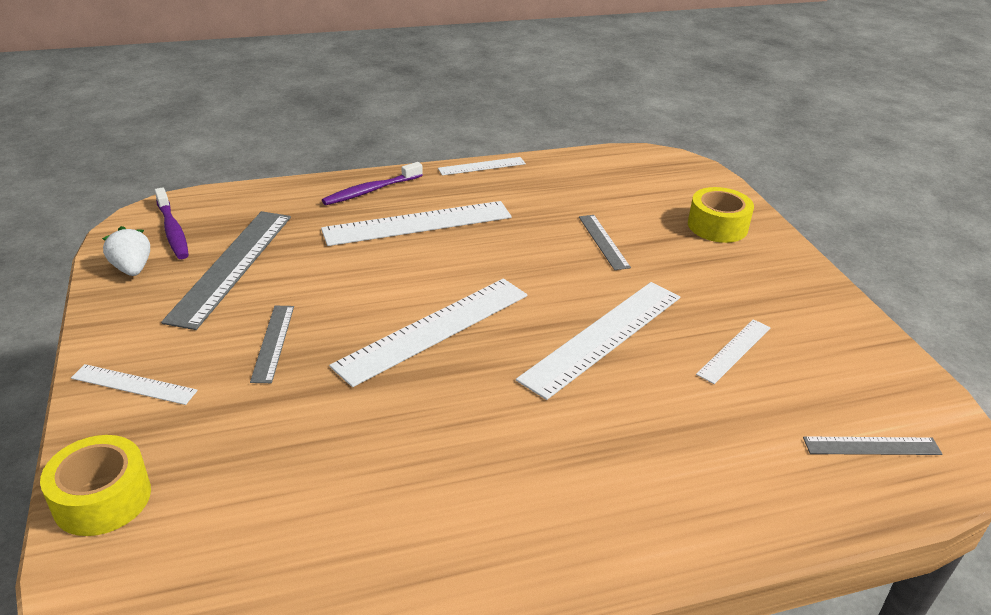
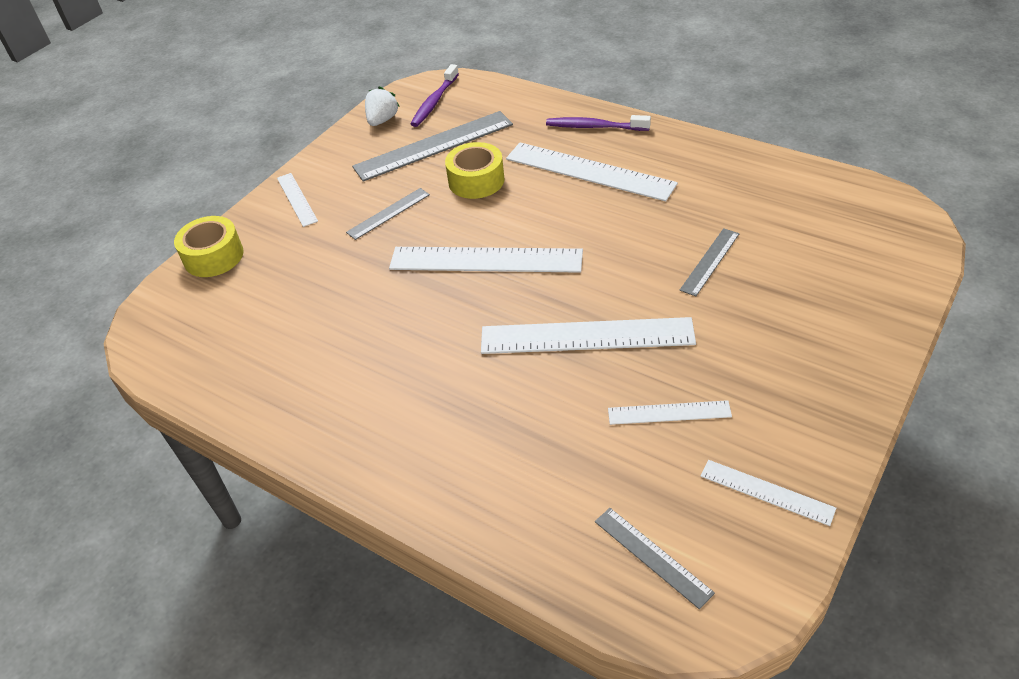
camera: 55 degrees right, 10 degrees up
white ruler [438,157,526,175] -> white ruler moved to [701,460,836,526]
yellow tape [688,187,754,243] -> yellow tape moved to [445,142,505,199]

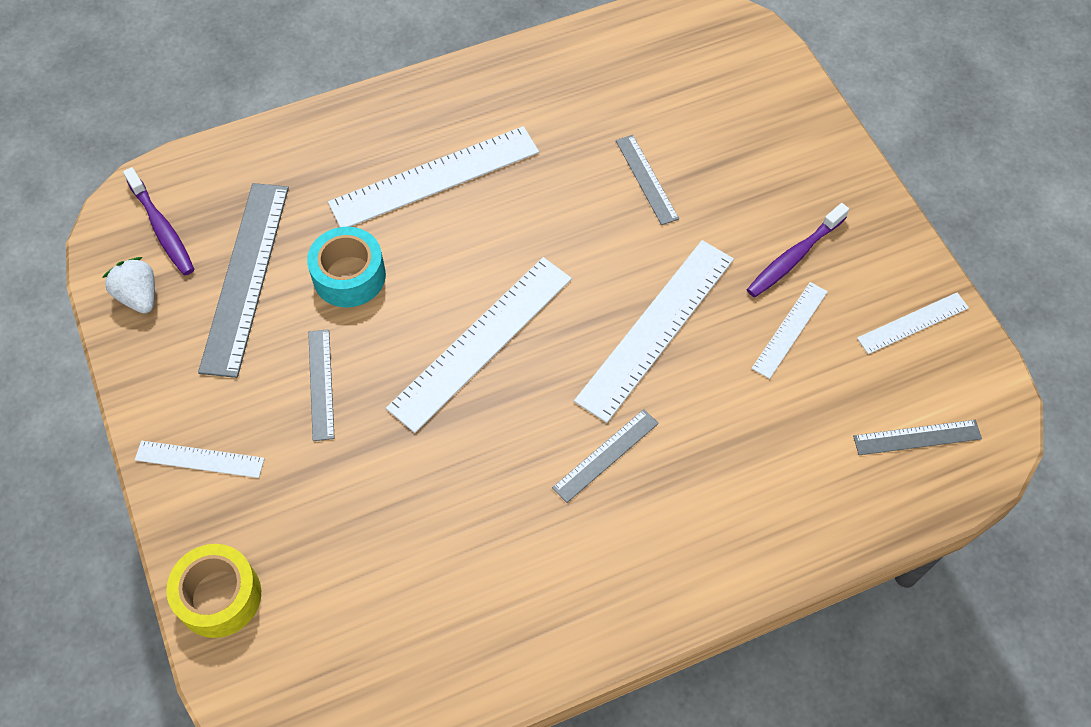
camera: 60 degrees left, 15 degrees up
yellow tape [445,142,505,199] -> turquoise tape [307,227,386,307]
purple toothbrush [546,115,651,131] -> purple toothbrush moved to [747,203,849,298]
none -> grey ruler [552,409,659,503]

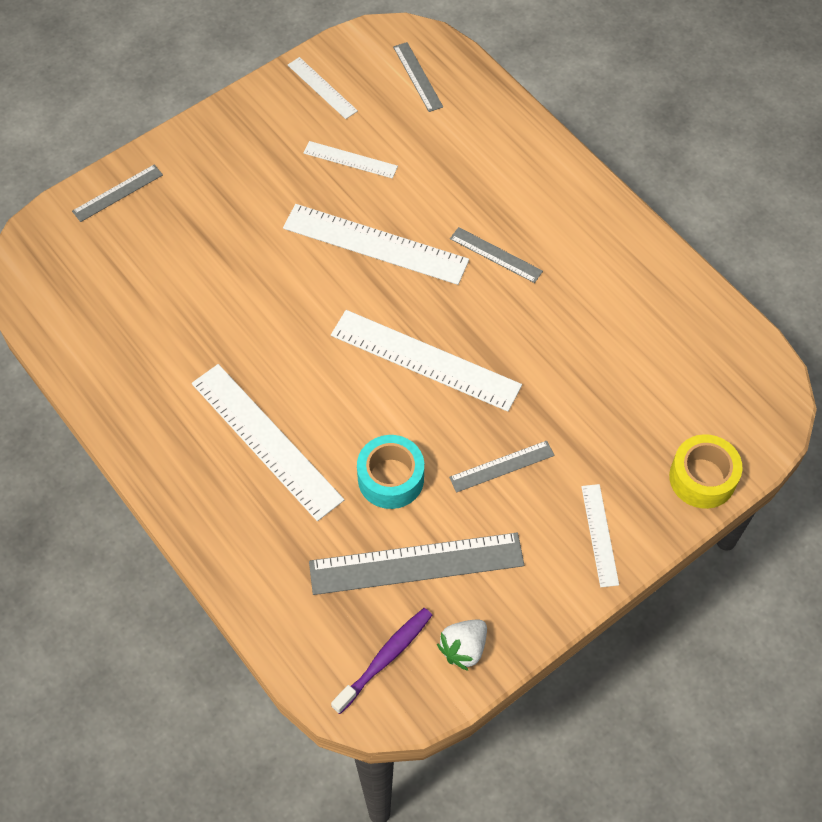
camera: 105 degrees left, 0 degrees up
grey ruler [616,135,679,225] -> grey ruler moved to [72,164,163,222]
purple toothbrush [747,203,849,298] -> none

